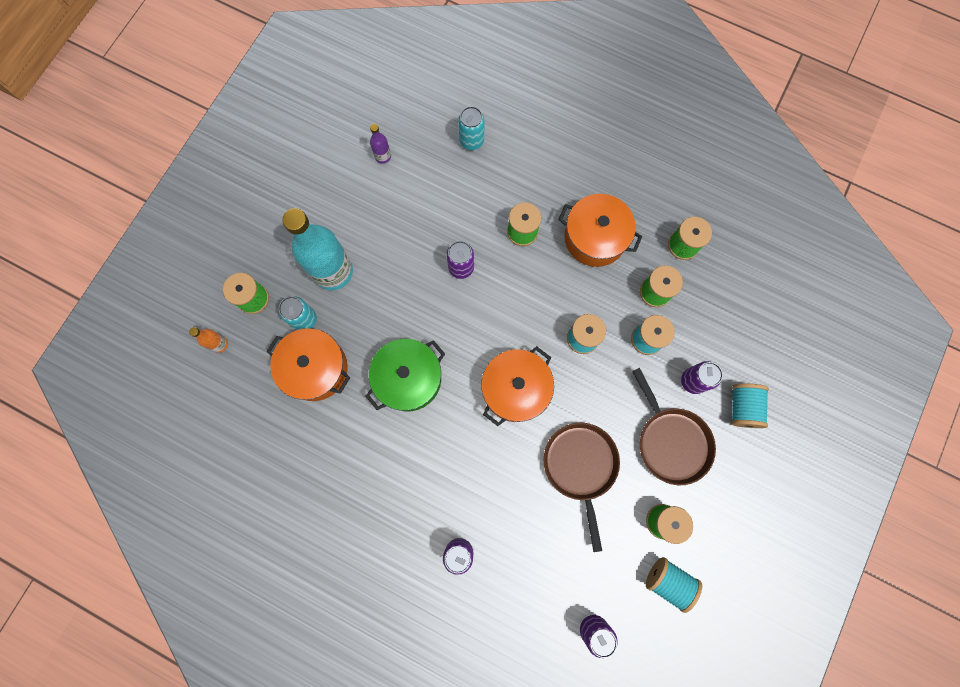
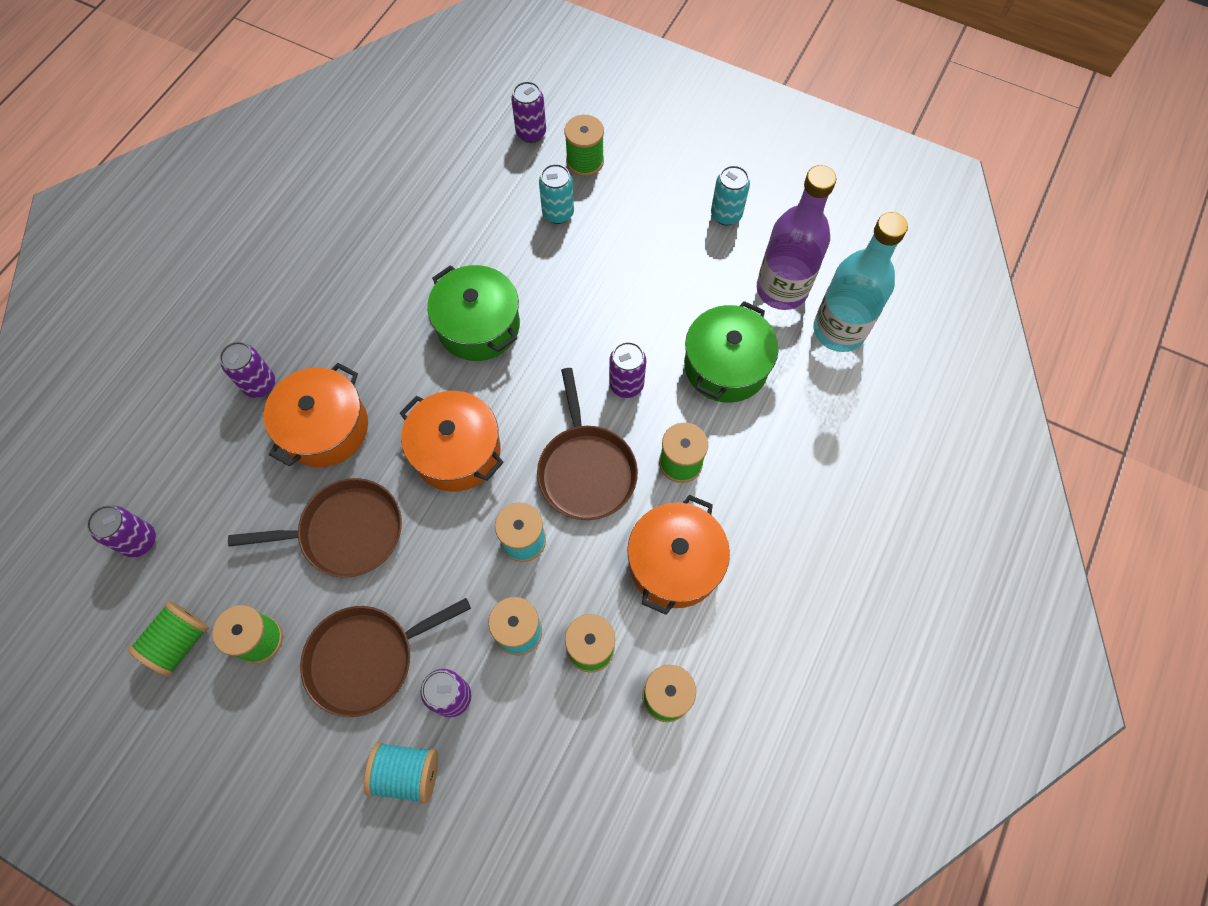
camera: 90 degrees right, 10 degrees down
orange bottle [189,327,228,353] -> purple can [511,81,546,143]
orange pot [267,328,350,401] -> orange pot moved to [264,363,368,467]
turquoise bottle [282,208,353,290] -> turquoise bottle moved to [813,212,908,352]
purple bottle [370,124,391,164] -> purple bottle [757,165,837,310], size x2.36
turquoise can [458,106,484,150] -> turquoise can moved to [711,165,750,225]
turquoise spool [646,557,702,613] -> green spool [128,601,209,676]
none -> brown pan [537,368,638,520]
none -> green pot [684,301,778,403]

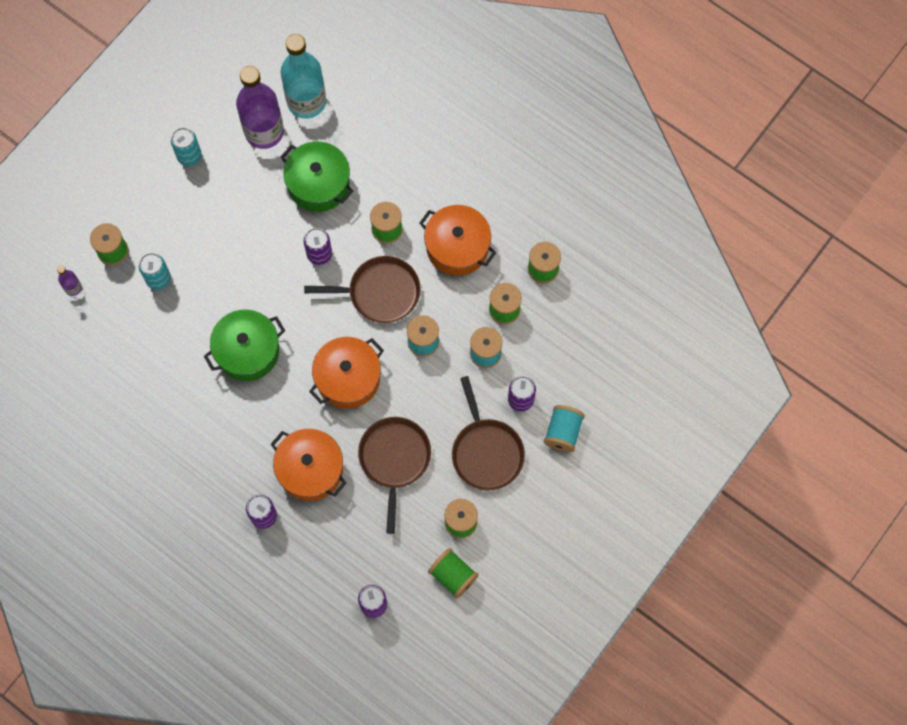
camera: 80 degrees left, 5 degrees up
purple can [511,81,546,143] -> purple bottle [57,266,82,296]

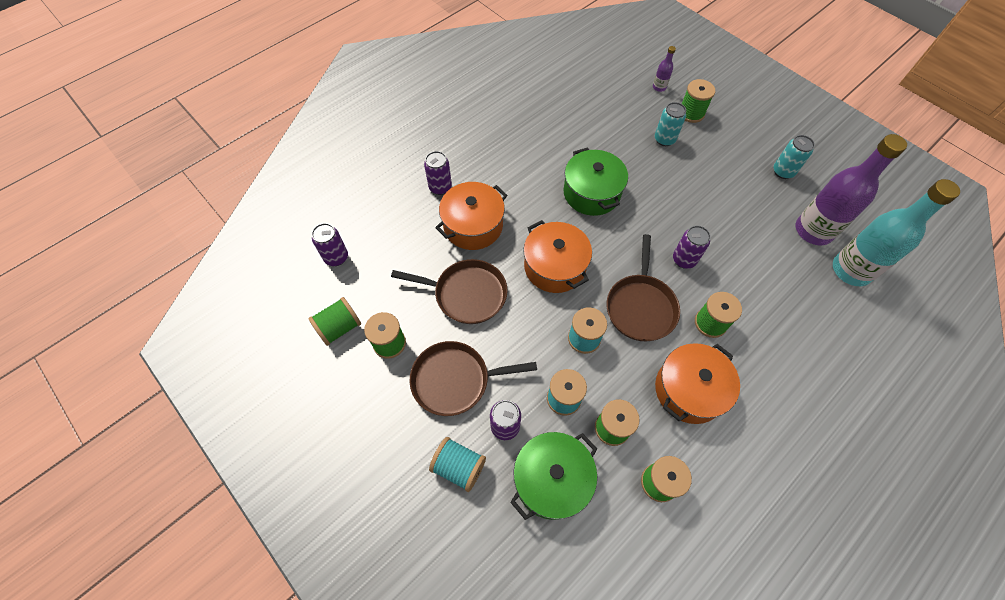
camera: 100 degrees right, 10 degrees down
green pot [281,141,353,212] -> green pot moved to [510,432,597,520]

